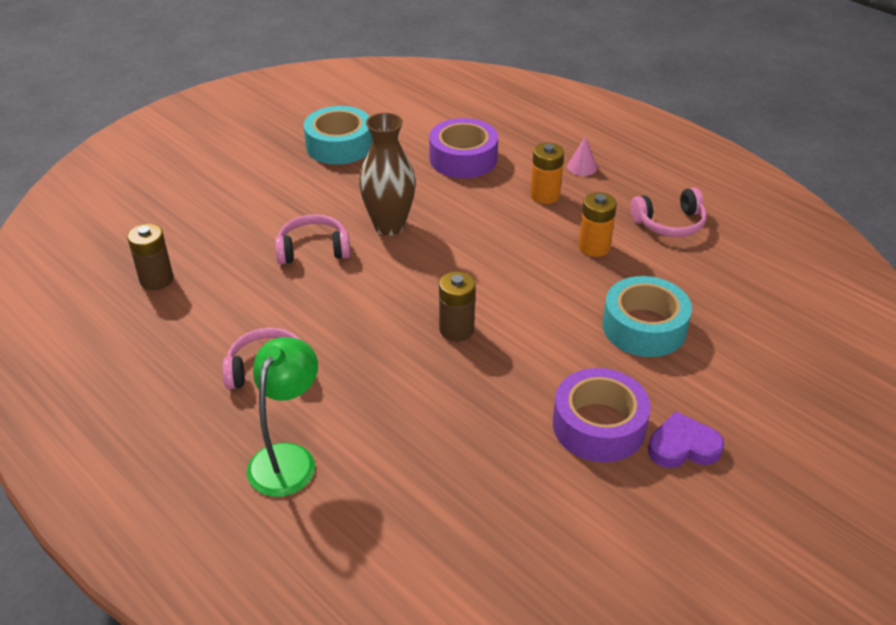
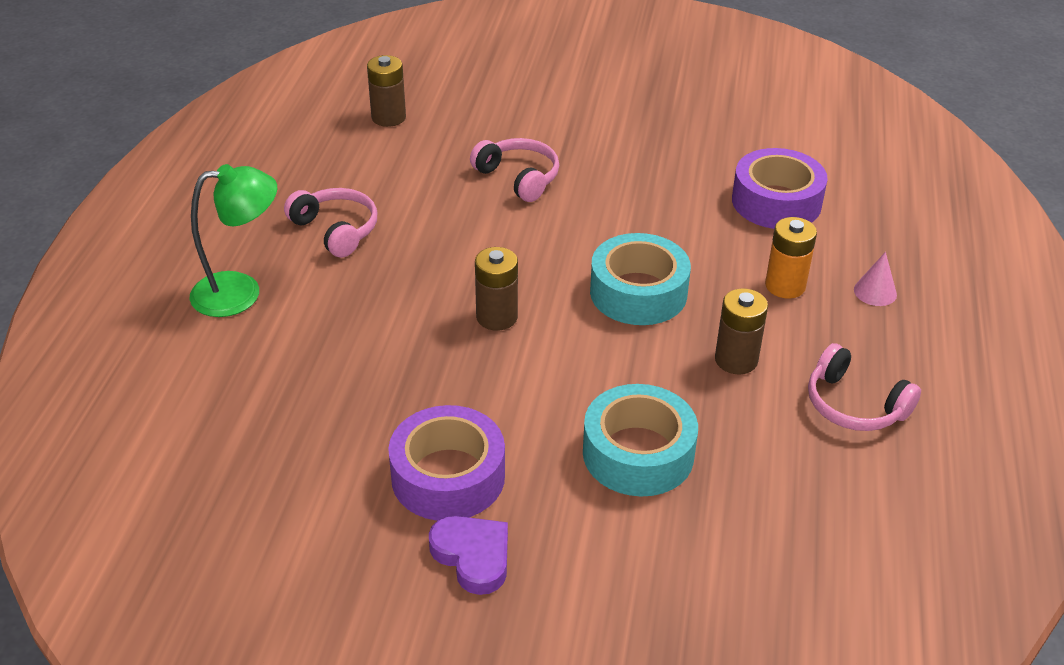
camera: 55 degrees right, 0 degrees up
turquoise tape [304,106,372,165] -> turquoise tape moved to [590,233,691,325]
brown vase [359,113,416,236] -> none
orange battery [579,192,617,257] -> brown battery [715,288,768,374]

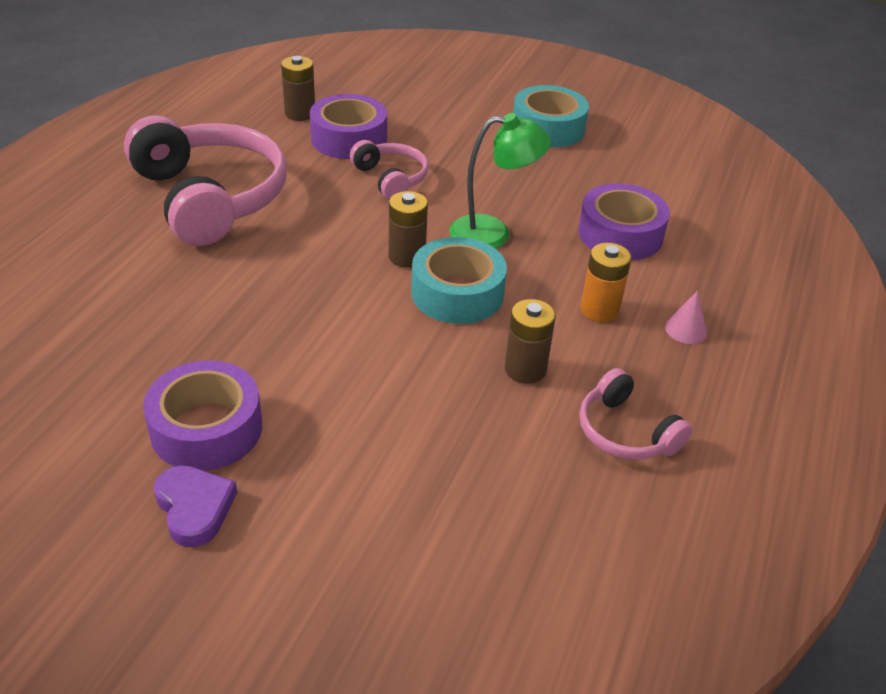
camera: 10 degrees right, 0 degrees up
green lamp [189,164,277,317] -> green lamp moved to [449,113,551,249]
pink headphones [284,188,377,258] -> pink headphones [124,115,287,246], size x2.02
brown battery [475,247,518,331] -> brown battery moved to [389,191,428,268]
turquoise tape [583,384,698,497] -> turquoise tape moved to [513,85,589,148]
none -> purple tape [310,94,387,159]

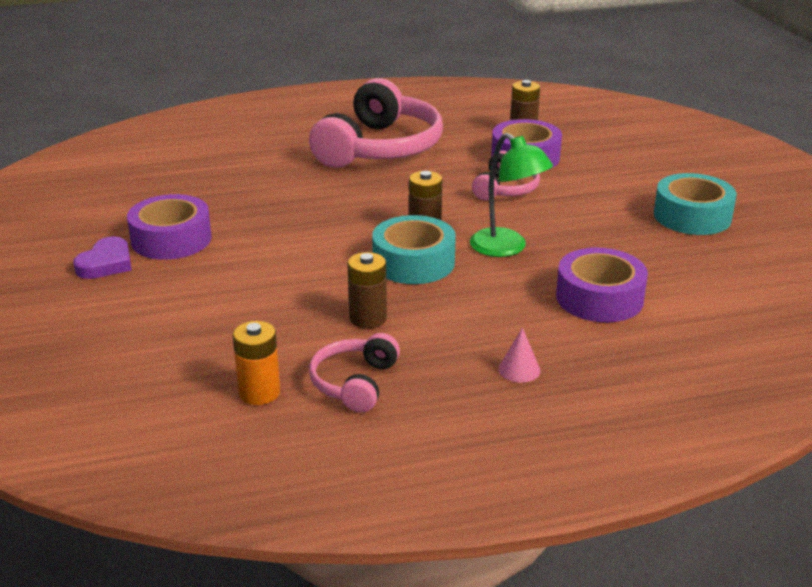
camera: 55 degrees right, 10 degrees down
orange battery [580,243,632,322] -> orange battery moved to [233,321,280,405]

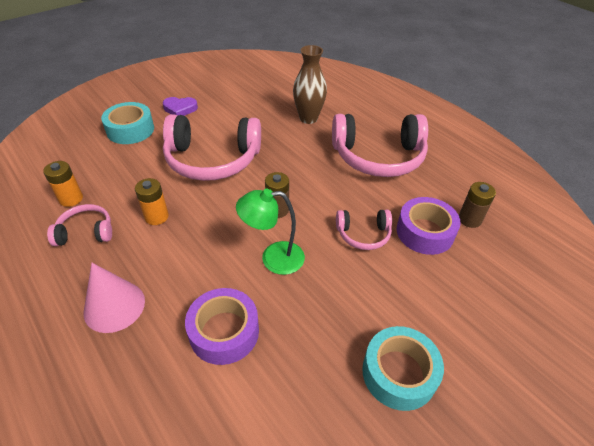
camera: 65 degrees right, 15 degrees up
purple tape [127,194,212,260] -> none
brown battery [347,252,387,328] -> orange battery [135,178,169,225]
turquoise tape [372,215,456,284] -> turquoise tape moved to [101,102,154,144]
green lamp [470,133,553,257] -> green lamp turned 60 degrees clockwise [236,189,305,275]
pink cone [498,328,540,383] -> pink cone [84,263,145,333], size x2.02
none -> pink headphones [163,114,261,181]
none -> brown vase [293,45,327,124]

